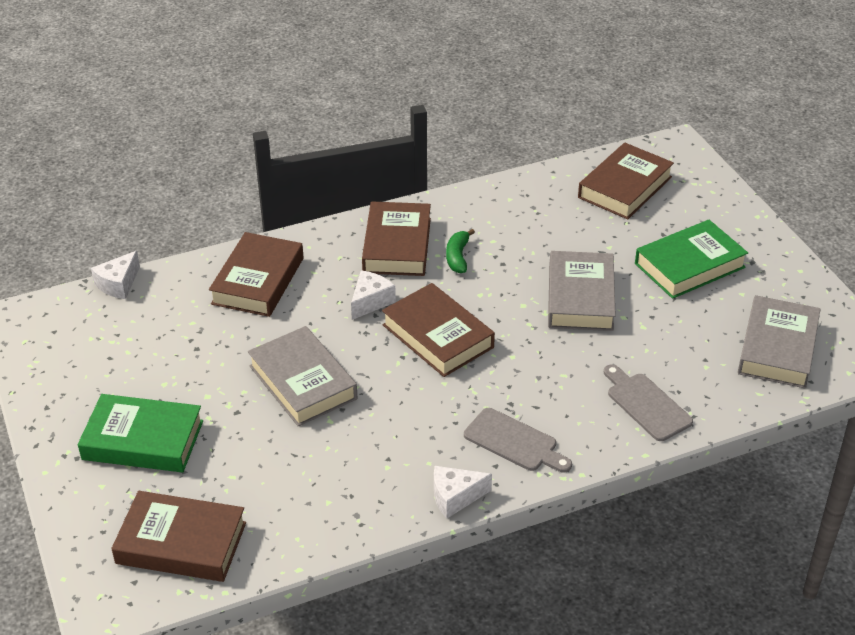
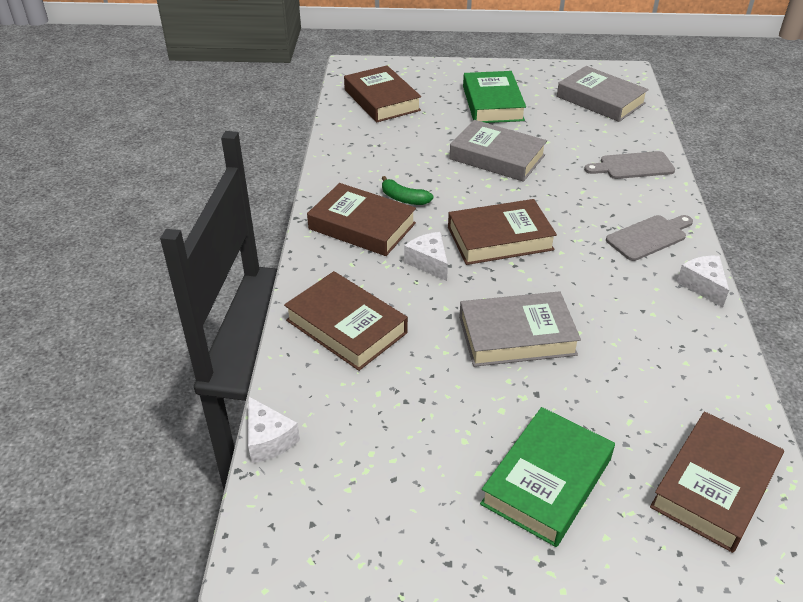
camera: 65 degrees left, 0 degrees up
white cheese [434,466,492,519] -> white cheese turned 150 degrees clockwise [677,256,729,307]

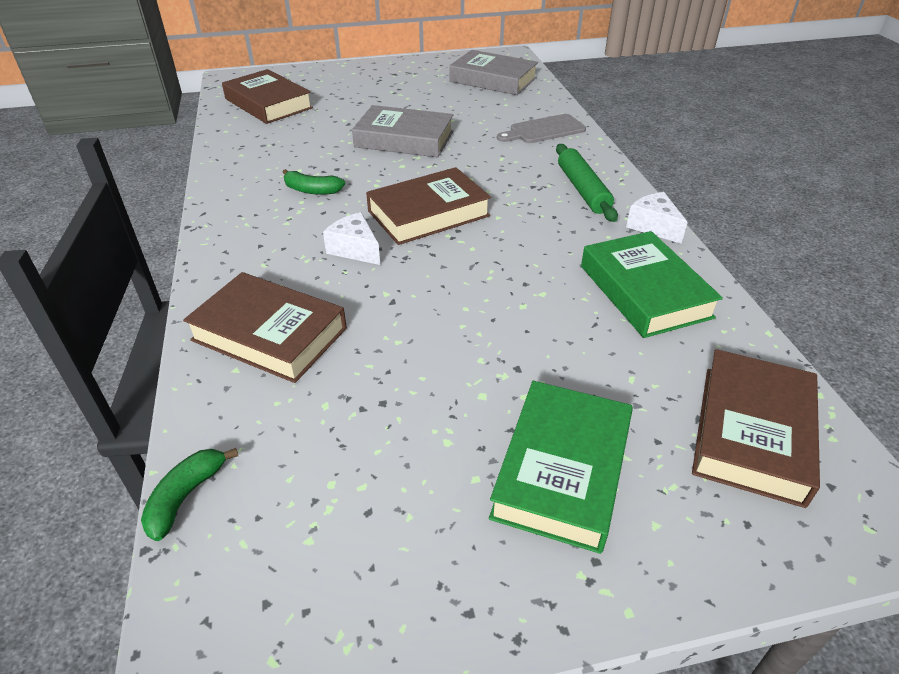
camera: 15 degrees left, 0 degrees up
white cheese [248,396,300,463] -> green banana [141,448,238,541]
brown book [307,183,416,256] -> none
grey book [459,292,581,367] -> none
green book [463,71,526,123] -> green book moved to [581,231,723,338]
grey cutting board [606,215,693,261] -> green rolling pin [556,144,618,222]

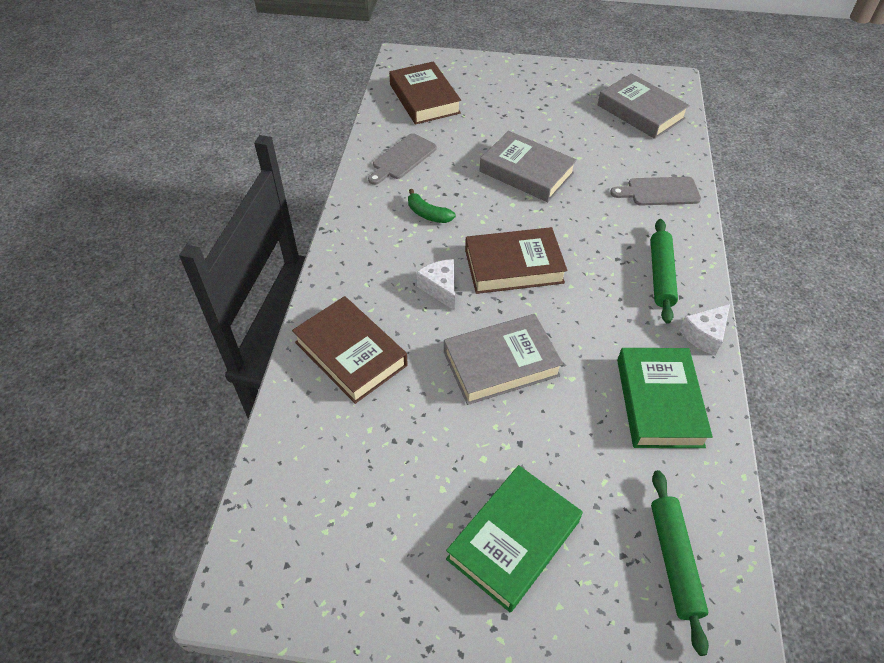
camera: 20 degrees right, 10 degrees up
green banana [141,448,238,541] -> none
white cheese [626,192,688,244] -> white cheese turned 120 degrees counterclockwise [679,304,730,355]
brown book [692,349,820,508] -> green rolling pin [651,470,709,656]
none -> grey cutting board [368,133,437,185]
none -> grey book [444,314,563,405]

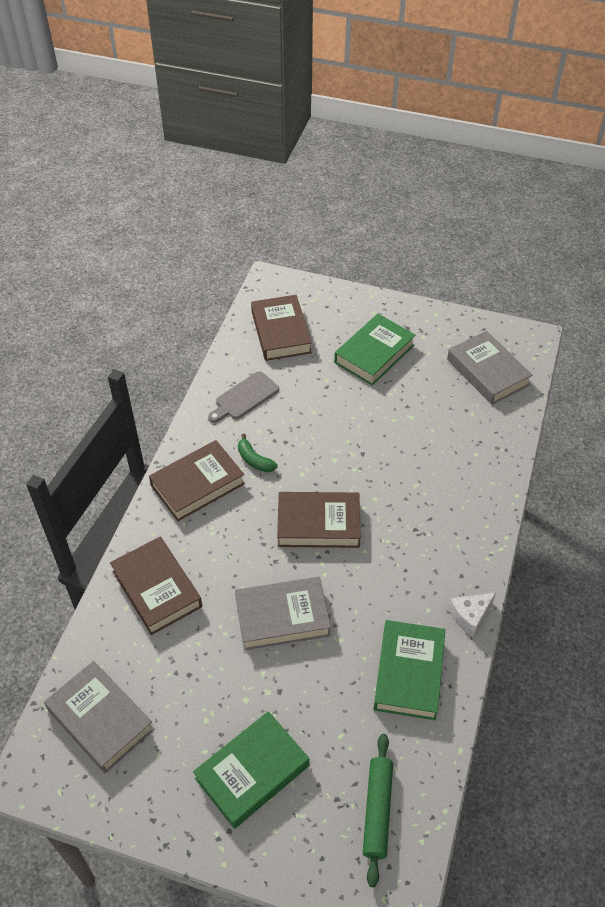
camera: 10 degrees right, 0 degrees up
white cheese [416,259,455,311] -> none
grey book [479,131,577,202] -> grey book moved to [44,661,154,773]
grey cutting board [610,177,701,206] -> none
green rolling pin [651,219,678,324] -> none
none -> brown book [149,440,245,521]
none -> green book [334,314,416,386]

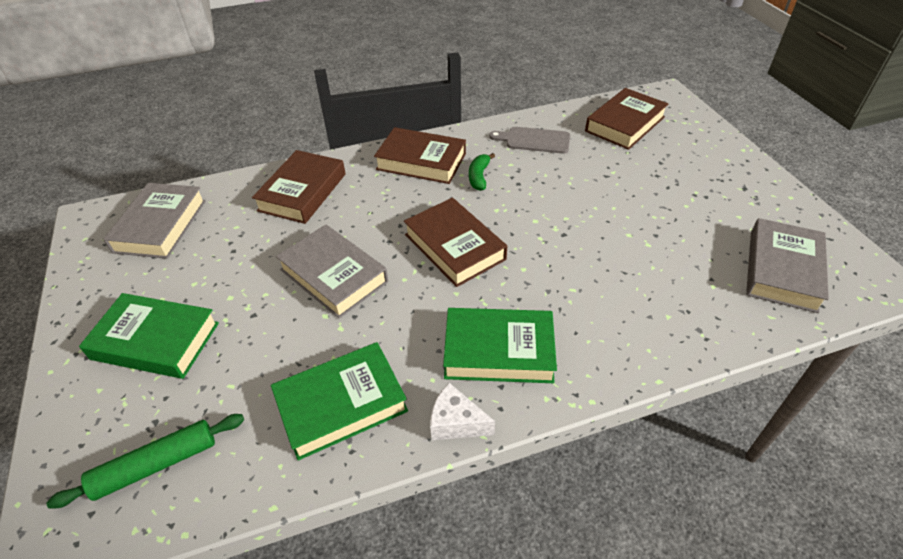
camera: 55 degrees right, 5 degrees down
green book [334,314,416,386] -> green book moved to [443,308,557,383]

